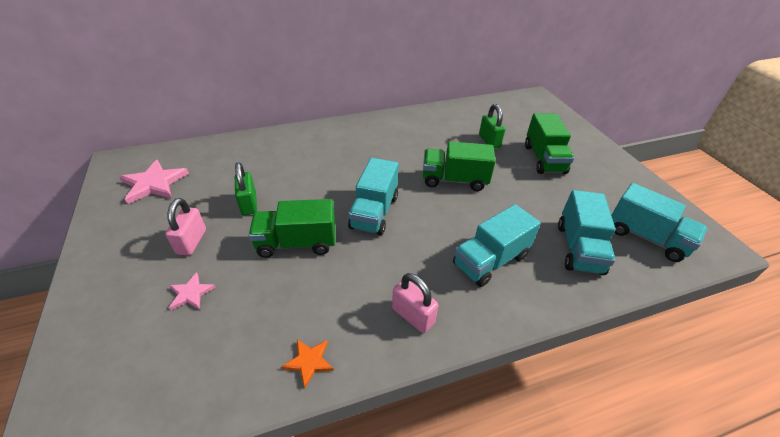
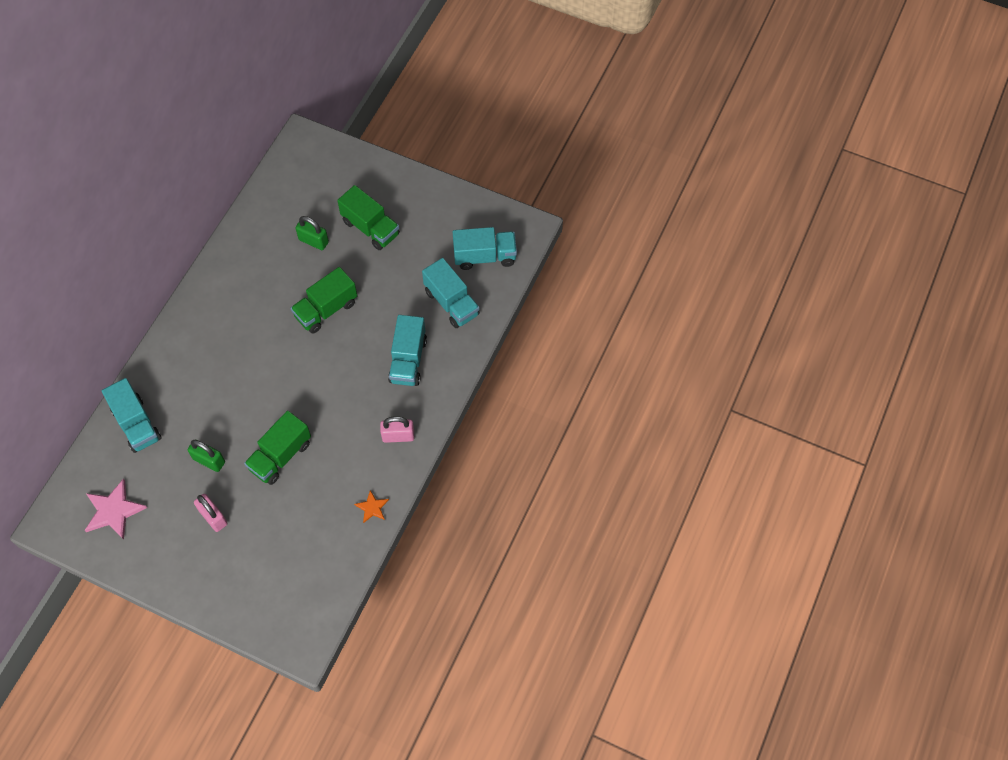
camera: 45 degrees left, 20 degrees up
pink star [169,272,216,310] -> none
turquoise truck [348,158,399,235] -> turquoise truck moved to [102,378,162,453]

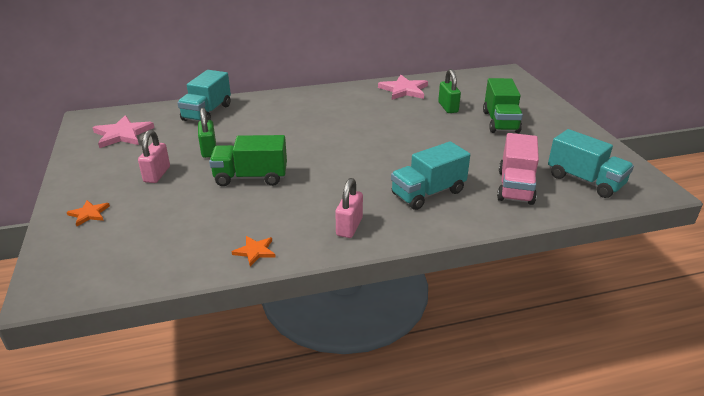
camera: 50 degrees right, 30 degrees down
green truck [291,267,357,334] -> none
pink padlock [380,416,414,443] -> pink padlock turned 60 degrees clockwise [335,178,363,238]
turquoise truck [422,258,480,328] -> pink truck [497,133,539,205]
none -> orange star [67,200,110,226]
none -> pink star [378,75,428,100]

